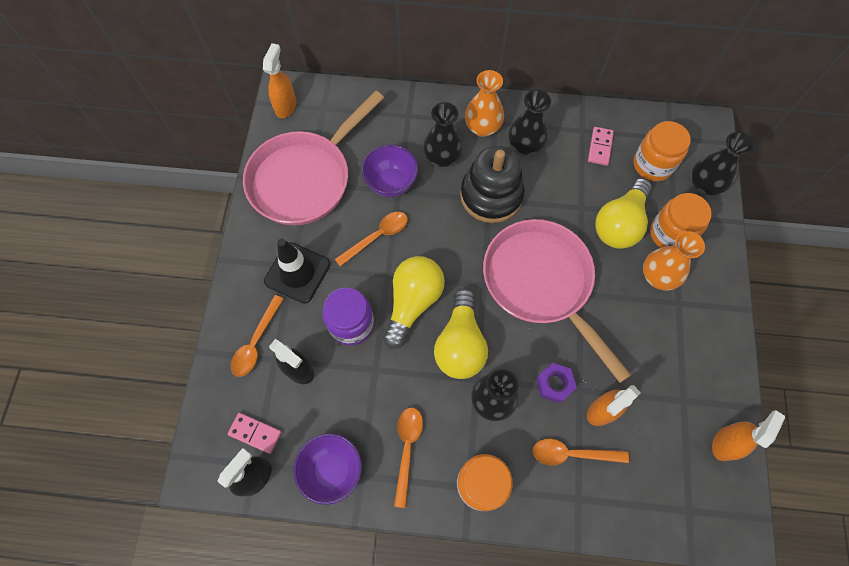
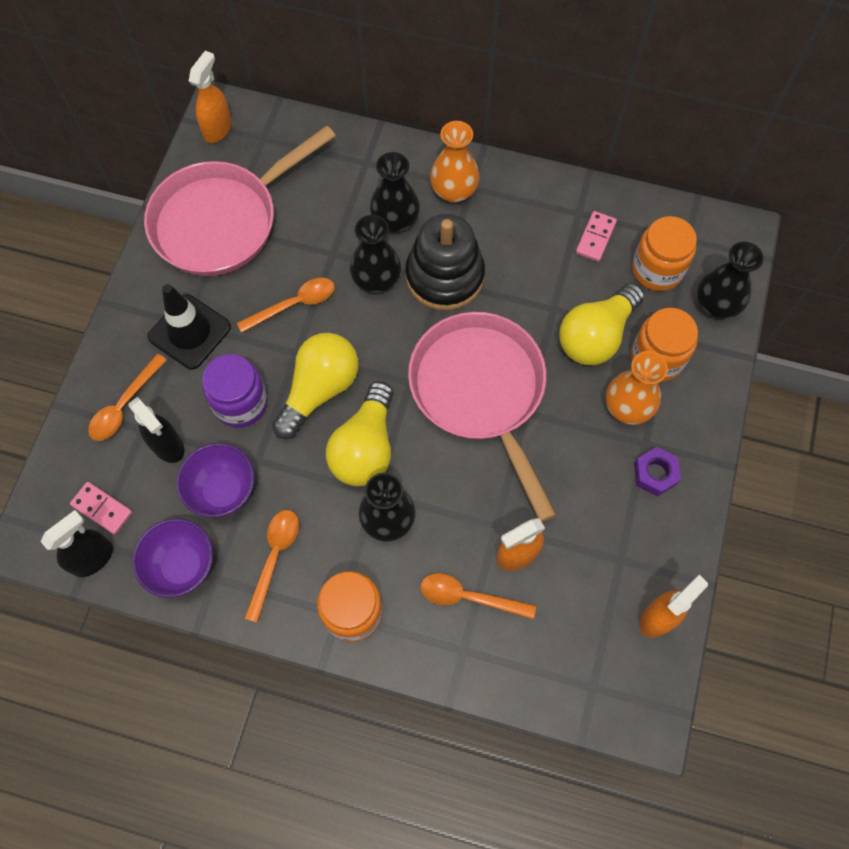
camera: 10 degrees right, 0 degrees up
purple bowl [361,144,418,197] -> purple bowl moved to [176,443,255,518]
black vase [508,90,551,155] -> black vase moved to [350,215,401,293]
purple nut [536,363,577,403] -> purple nut moved to [634,447,681,496]

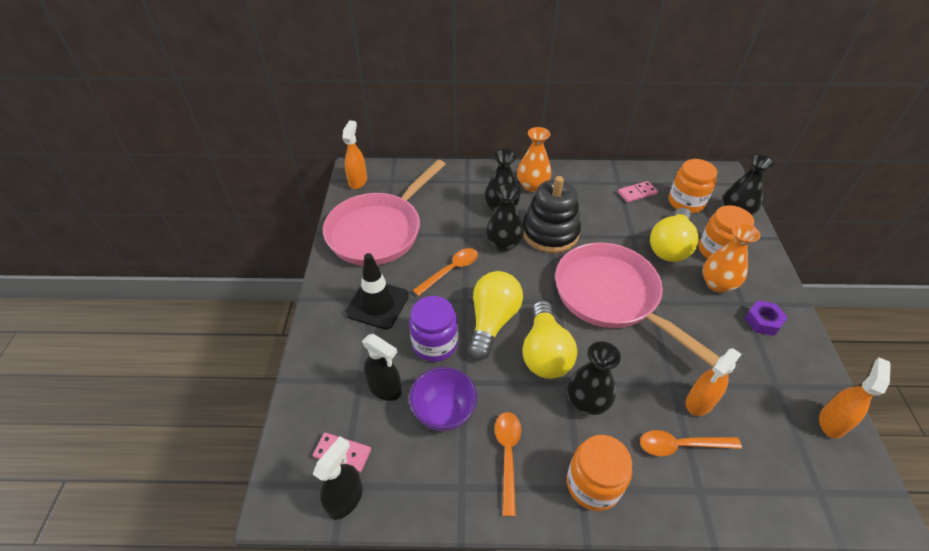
camera: 15 degrees left, 20 degrees down
orange spoon [88,354,167,441] -> none
purple bowl [132,518,213,598] -> none
pink domino [576,211,617,262] -> pink domino turned 60 degrees clockwise [618,181,658,202]

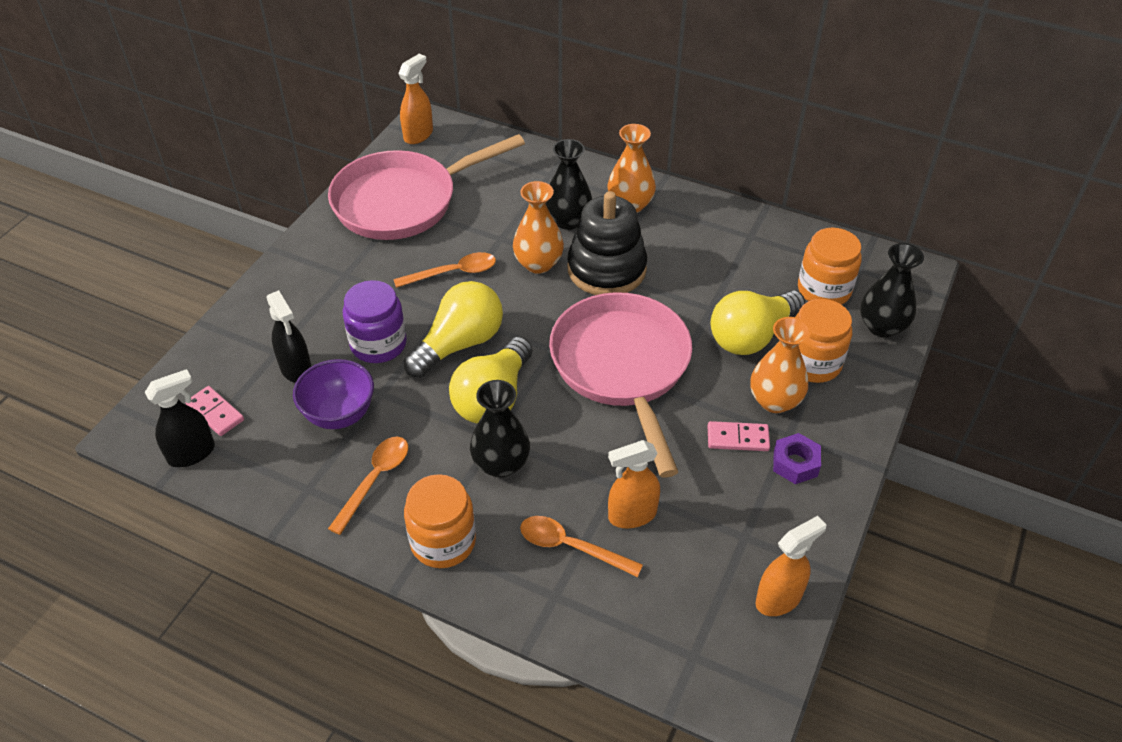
camera: 25 degrees right, 0 degrees up
black traffic cone [345,253,409,329] -> none
black vase [486,184,524,252] -> orange vase [513,181,564,274]
pink domino [618,181,658,202] -> pink domino moved to [708,421,770,451]

